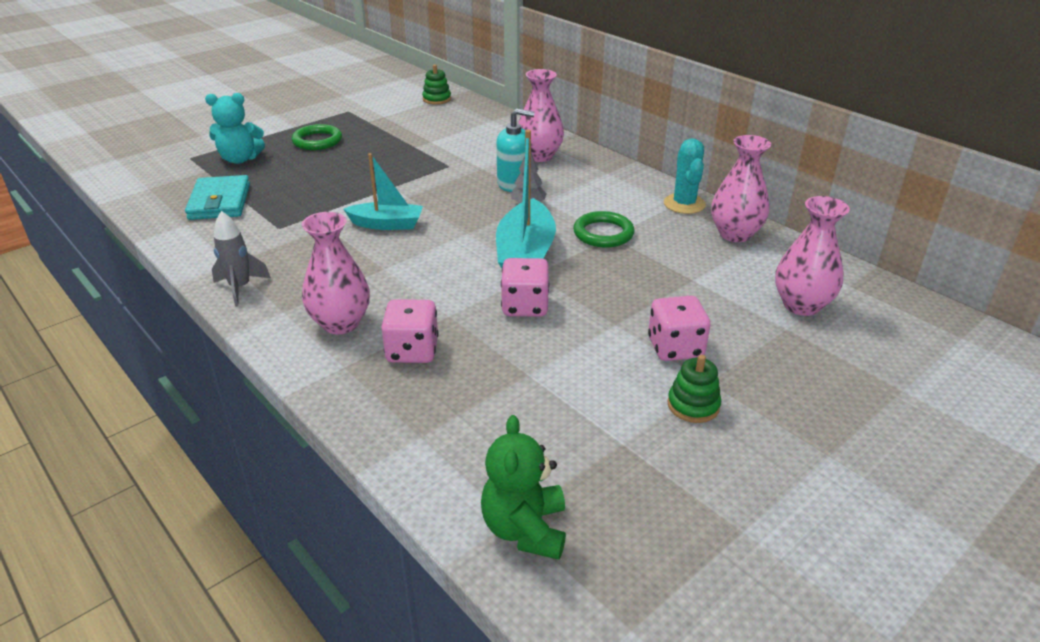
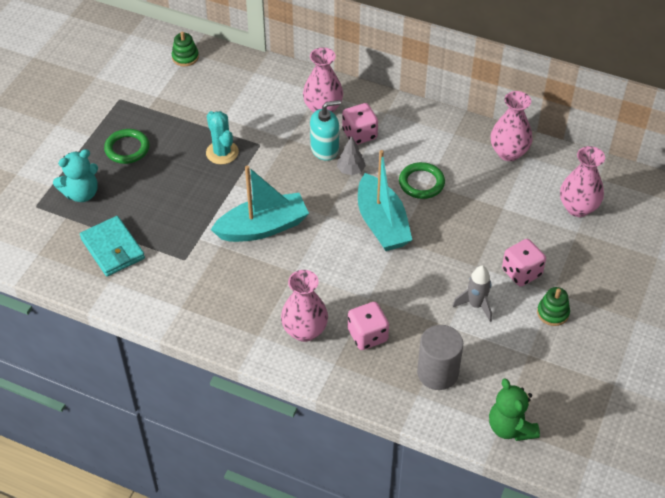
camera: 25 degrees left, 15 degrees up
grey rocket [212,211,271,307] -> grey rocket moved to [453,266,492,322]
turquoise boat [343,153,423,230] -> turquoise boat [211,165,309,242], size x1.55
pink dice [501,258,550,317] -> pink dice moved to [342,103,378,145]
turquoise cactus [664,138,706,214] -> turquoise cactus moved to [206,111,239,164]
none -> grey cylinder [417,325,463,390]

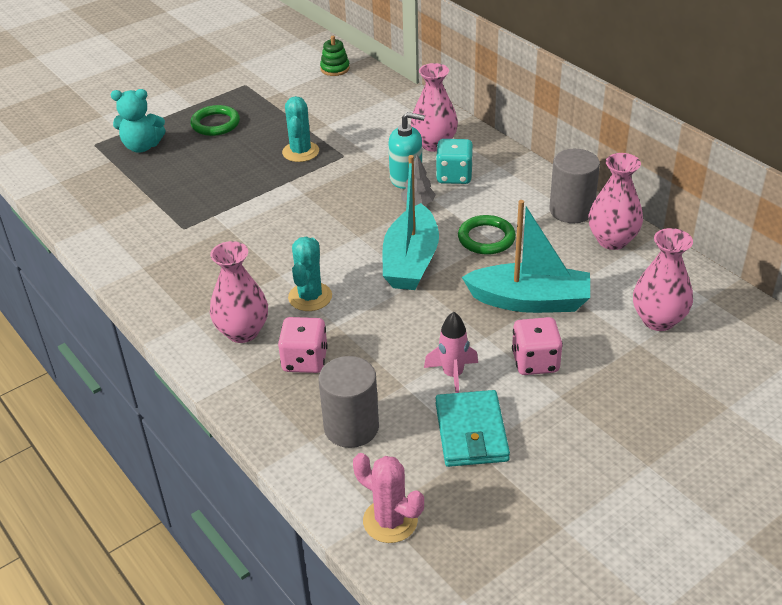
camera: 30 degrees right, 10 degrees down
turquoise wallet [80,216,145,276] -> turquoise wallet moved to [436,390,510,467]
turquoise boat [211,165,309,242] -> turquoise boat moved to [462,200,590,313]
pink dice [342,103,378,145] -> turquoise dice [436,139,473,184]
grey rocket [453,266,492,322] -> pink rocket [424,312,478,393]
green teddy bear [489,378,540,441] -> pink cactus [353,453,424,543]
green stacking toy [537,287,570,326] -> none
none -> turquoise cactus [288,237,332,311]
none -> grey cylinder [549,149,600,223]

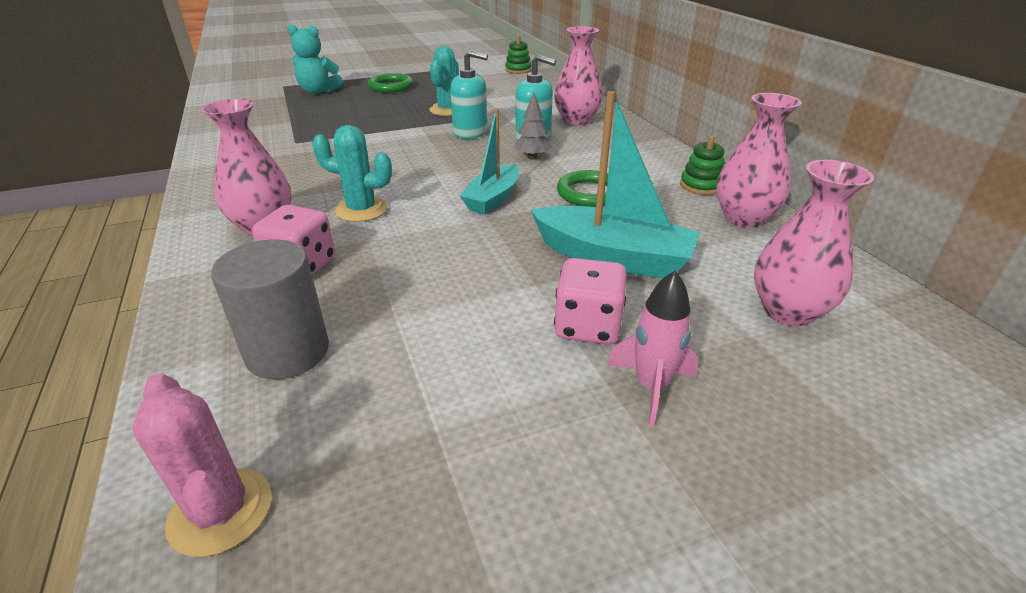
camera: 15 degrees right, 5 degrees down
turquoise cactus [288,237,332,311] -> turquoise cactus turned 75 degrees clockwise [312,125,392,222]
turquoise boat [382,155,439,290] -> turquoise boat [460,108,519,214], size x0.64
pink rocket [424,312,478,393] -> pink rocket moved to [607,270,699,427]
turquoise dice [436,139,473,184] -> none
turquoise wallet [436,390,510,467] -> none
grey cylinder [549,149,600,223] -> green stacking toy [680,135,725,195]
none -> turquoise soap dispenser [450,50,488,139]

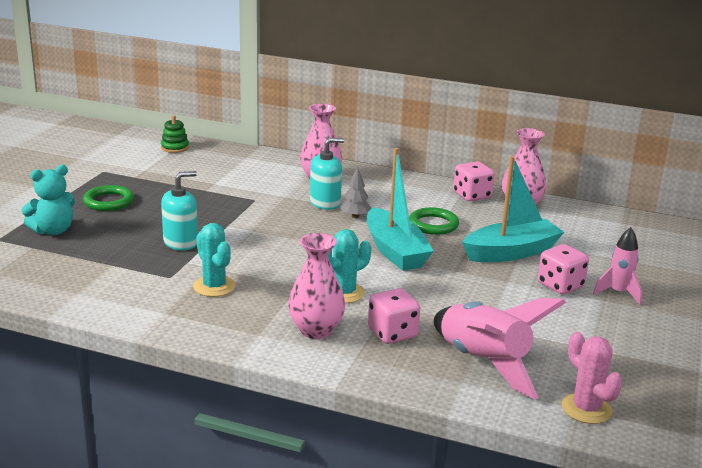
camera: 50 degrees left, 10 degrees down
pink cactus [132,373,272,557] -> pink cactus turned 60 degrees clockwise [562,332,623,424]
grey cylinder [211,240,329,379] -> pink rocket [434,298,566,400]
turquoise cactus [430,46,459,116] -> turquoise cactus moved to [193,223,235,297]
turquoise soap dispenser [450,50,488,139] -> turquoise soap dispenser moved to [161,171,198,251]
turquoise boat [460,108,519,214] -> turquoise boat [367,148,434,271], size x1.55
green stacking toy [680,135,725,195] -> pink dice [453,161,495,201]
pink vase [754,160,874,326] -> none

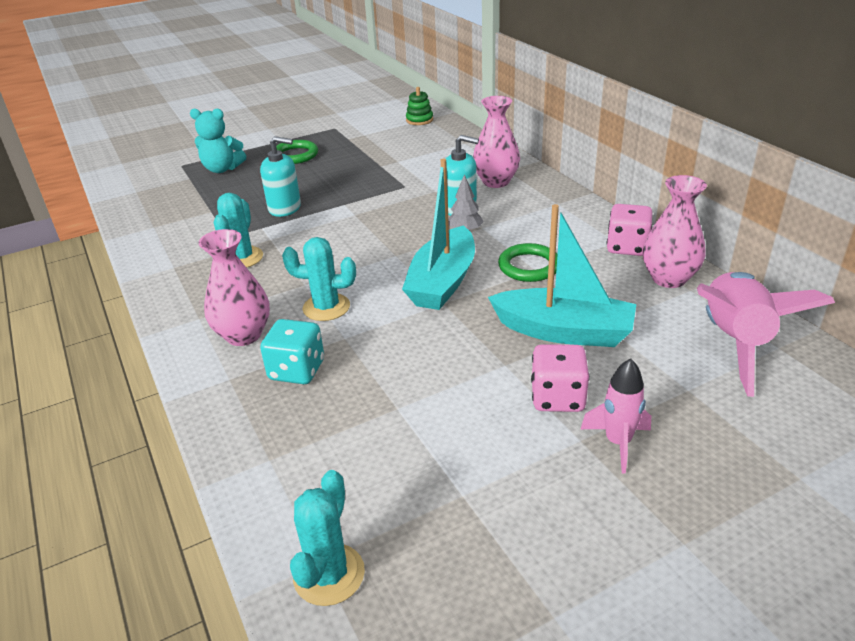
camera: 45 degrees right, 10 degrees up
pink dice [368,288,420,344] -> turquoise dice [260,319,324,384]
pink rocket [434,298,566,400] -> pink rocket moved to [697,272,835,397]
pink cactus [562,332,623,424] -> turquoise cactus [290,470,365,606]

